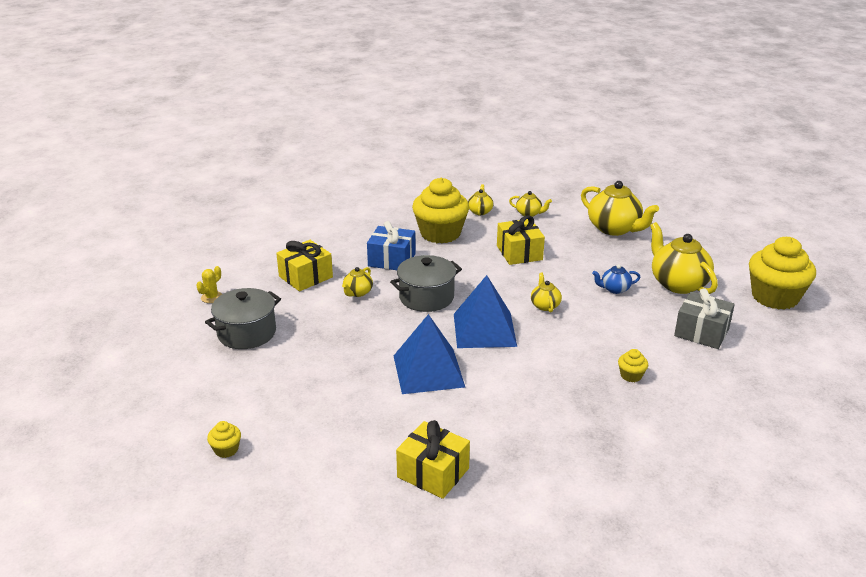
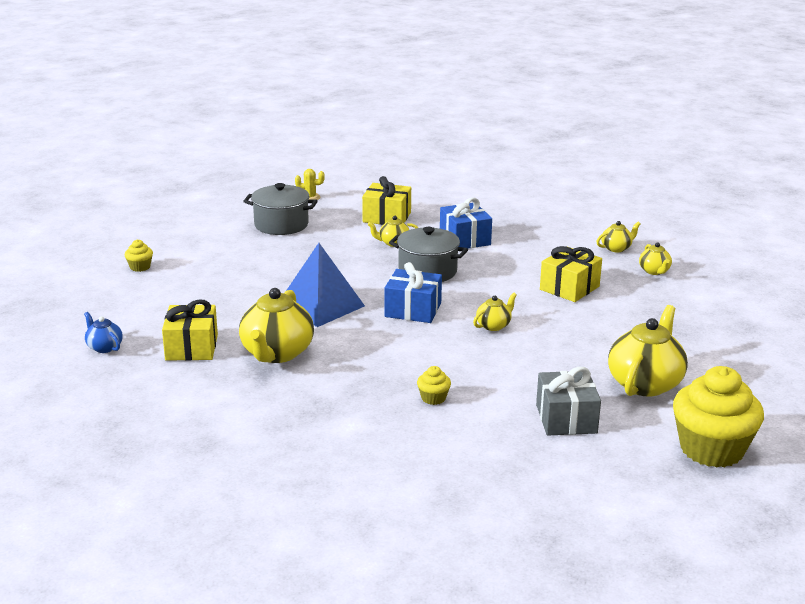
camera: 55 degrees right, 5 degrees down
yellow cupcake [412,178,469,243] -> none
blue pyramid [454,275,517,348] -> blue gift [385,262,442,323]
yellow teapot [581,181,659,236] -> yellow teapot moved to [239,288,314,363]
blue teapot [592,264,640,294] -> blue teapot moved to [84,312,123,353]

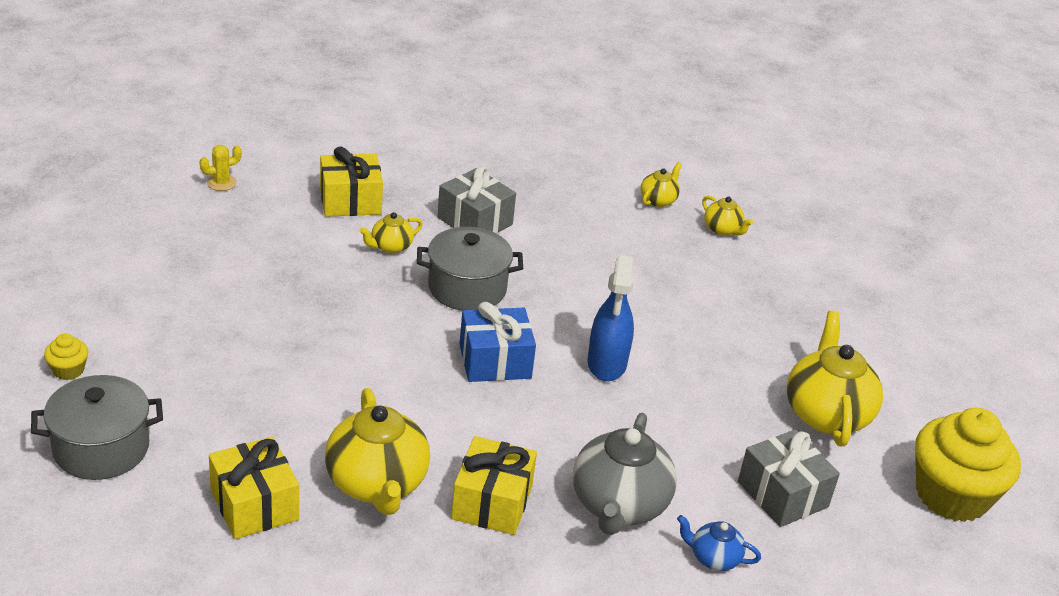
camera: 30 degrees left, 10 degrees up
blue teapot [84,312,123,353] -> blue teapot moved to [677,515,761,571]
grey pot [243,183,318,235] -> grey pot moved to [31,375,163,480]
blue pyramid [286,243,365,327] -> none
yellow cupcake [417,366,451,405] -> grey teapot [573,413,677,535]
blue gift [440,198,492,248] -> grey gift [437,166,516,234]
yellow teapot [473,293,517,331] -> blue spray bottle [588,255,634,381]
yellow gift [540,246,602,302] -> yellow gift moved to [451,436,537,535]

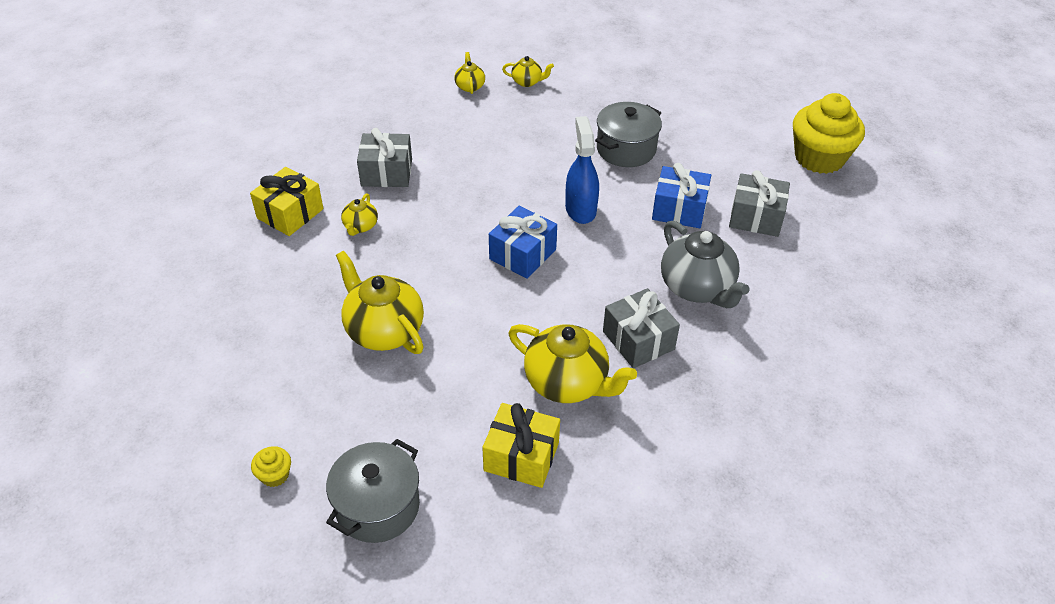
camera: 40 degrees left, 10 degrees up
yellow cactus [199,145,242,191] -> none
grey pot [417,227,523,311] -> grey pot moved to [595,102,662,167]
yellow gift [451,436,537,535] -> grey gift [603,288,680,368]
blue spray bottle [588,255,634,381] -> blue spray bottle turned 150 degrees counterclockwise [565,116,599,224]
blue teapot [677,515,761,571] -> none
yellow teapot [787,311,883,446] -> yellow teapot moved to [336,251,424,354]
none -> blue gift [652,163,711,228]

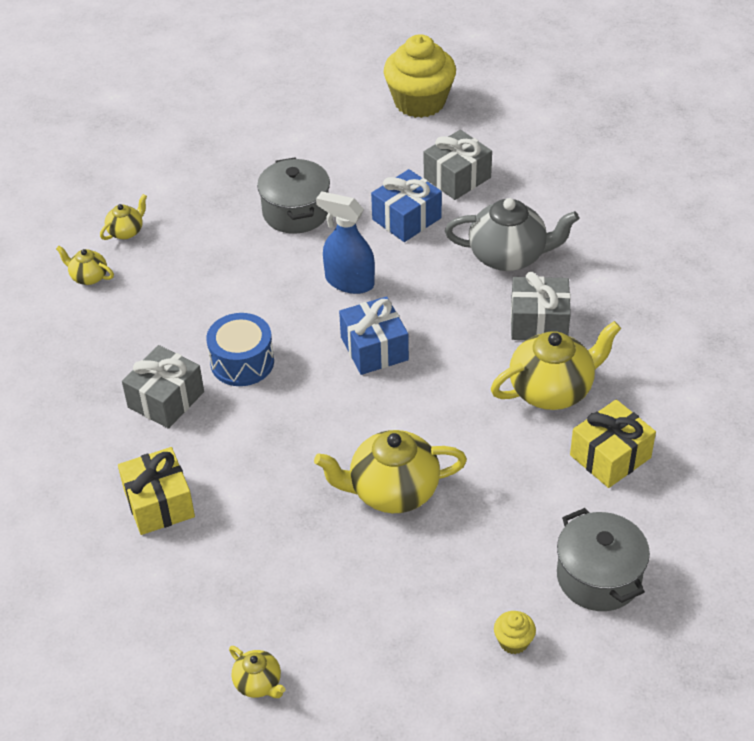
camera: 55 degrees left, 0 degrees up
yellow teapot [341,194,378,236] -> yellow teapot moved to [229,646,286,698]
none -> blue drum [206,313,274,386]

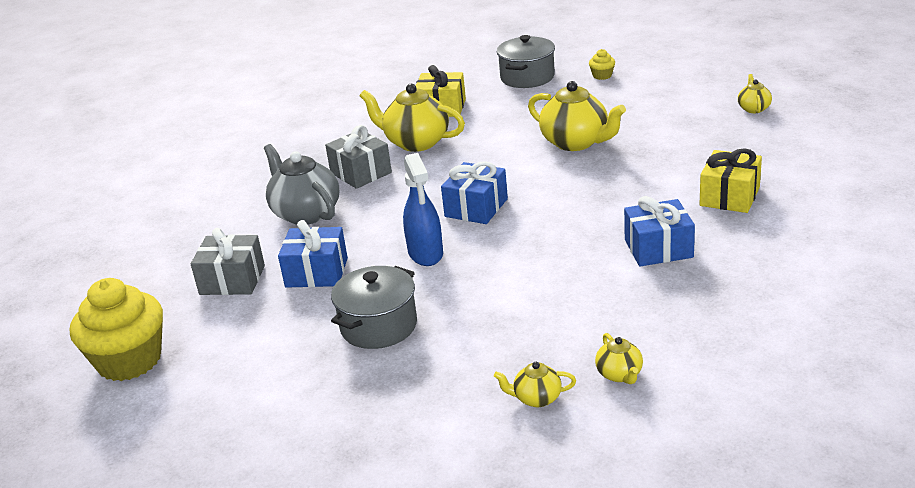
camera: 130 degrees left, 15 degrees down
grey gift [122,345,204,429] -> blue gift [624,196,695,267]
blue drum [206,313,274,386] -> none

